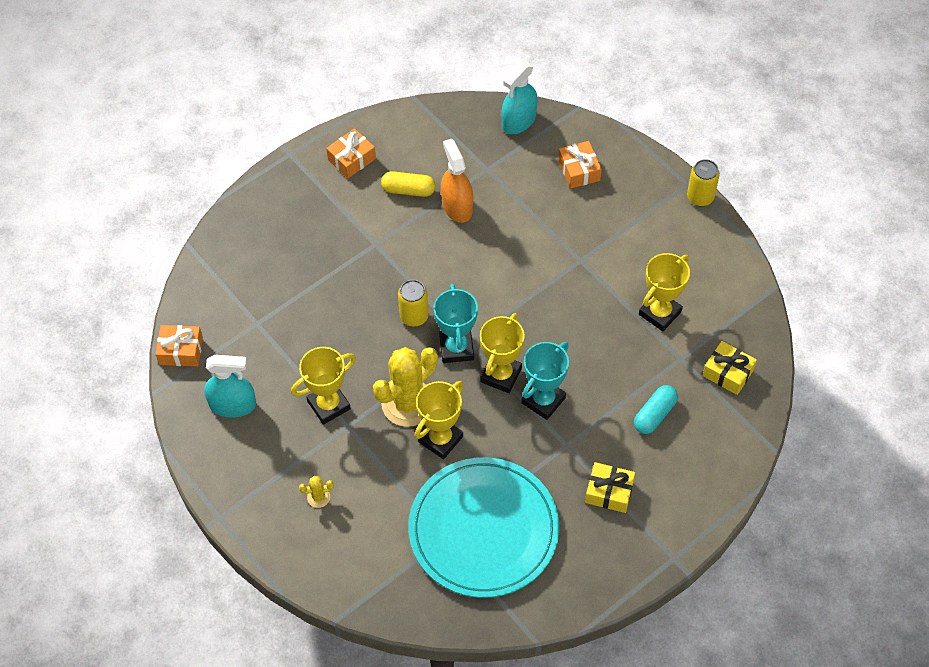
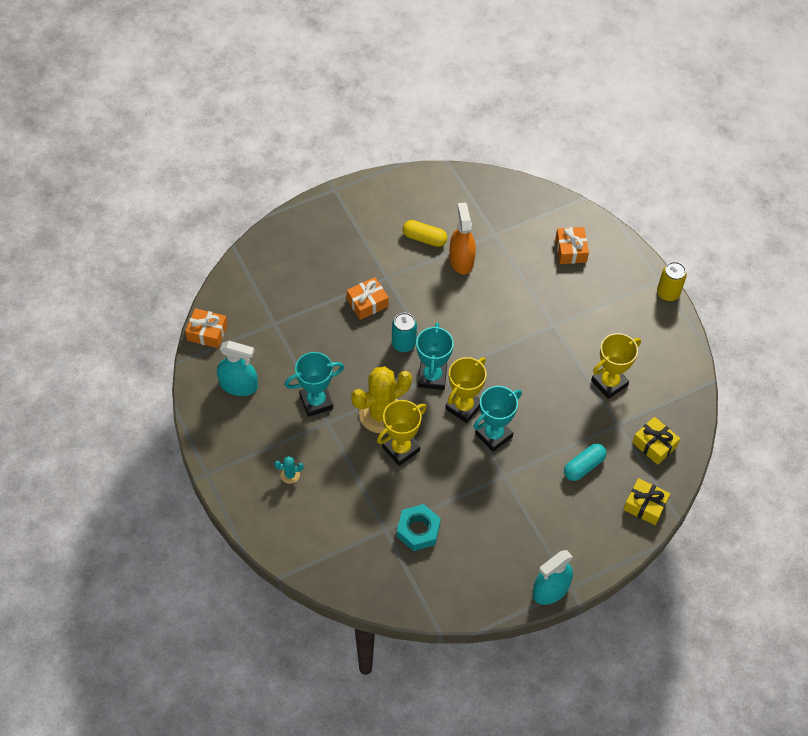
camera: 10 degrees right, 0 degrees up
yellow trophy [291,347,356,425] -> turquoise trophy [285,352,344,417]
yellow cactus [299,476,334,508] -> turquoise cactus [275,456,304,484]
orange gift [326,128,376,178] -> orange gift moved to [347,277,389,320]
yellow can [398,280,429,327] -> turquoise can [392,313,417,352]
turquoise plate [408,457,559,598] -> turquoise nut [397,504,441,551]
turquoise spray bottle [501,62,538,134] -> turquoise spray bottle moved to [533,550,573,605]
yellow gift [585,462,635,513] -> yellow gift moved to [623,478,670,525]

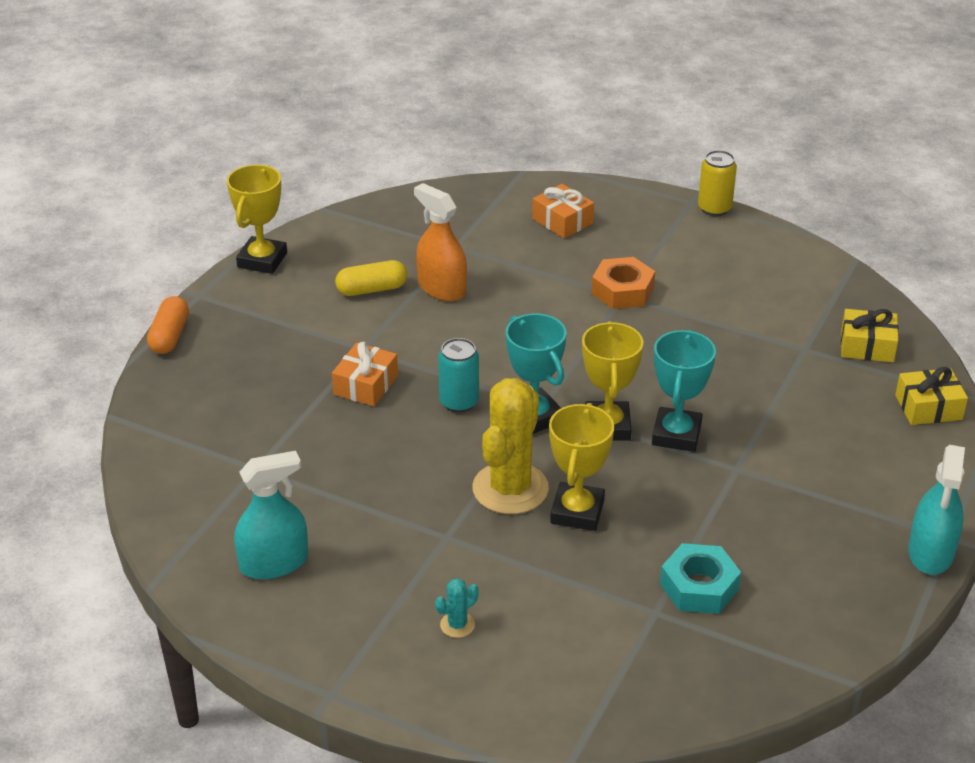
camera: 35 degrees left, 20 degrees down
orange gift [185,308,228,348] -> none
turquoise trophy [285,352,344,417] -> none
turquoise capsule [564,443,607,481] -> none
yellow trophy [591,333,641,399] -> yellow trophy moved to [227,165,287,274]
none -> orange capsule [147,296,189,354]
none -> orange nut [592,257,655,309]

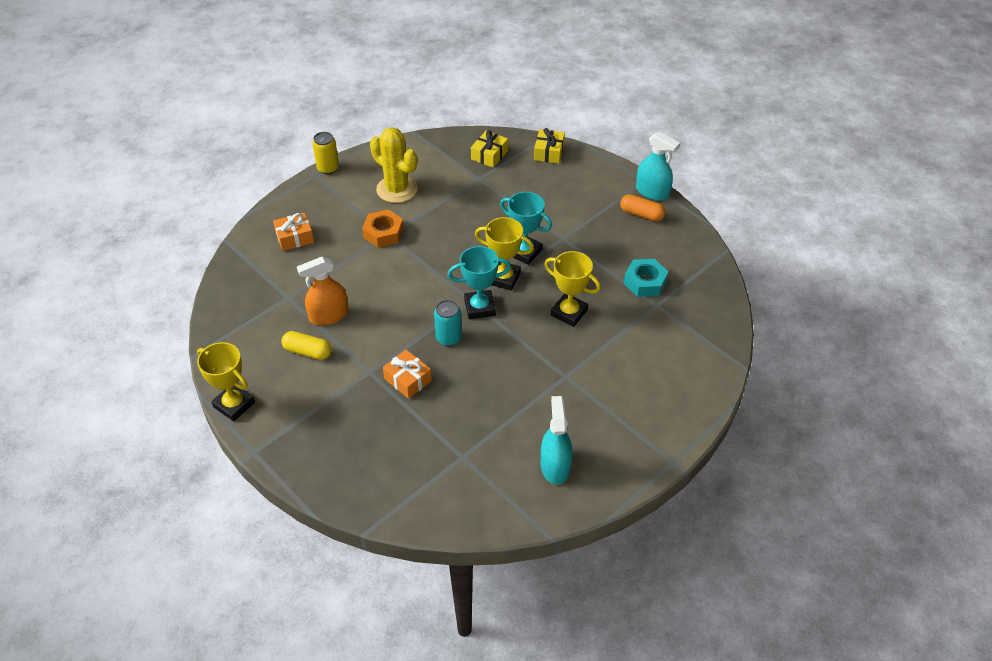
camera: 70 degrees left, 10 degrees up
orange capsule [147,296,189,354] -> orange capsule moved to [620,194,665,221]
yellow capsule [335,260,407,296] -> yellow capsule turned 75 degrees counterclockwise [282,331,332,360]
turquoise cactus [435,578,479,638] -> none
yellow cactus [473,378,549,514] -> yellow cactus moved to [370,127,418,203]

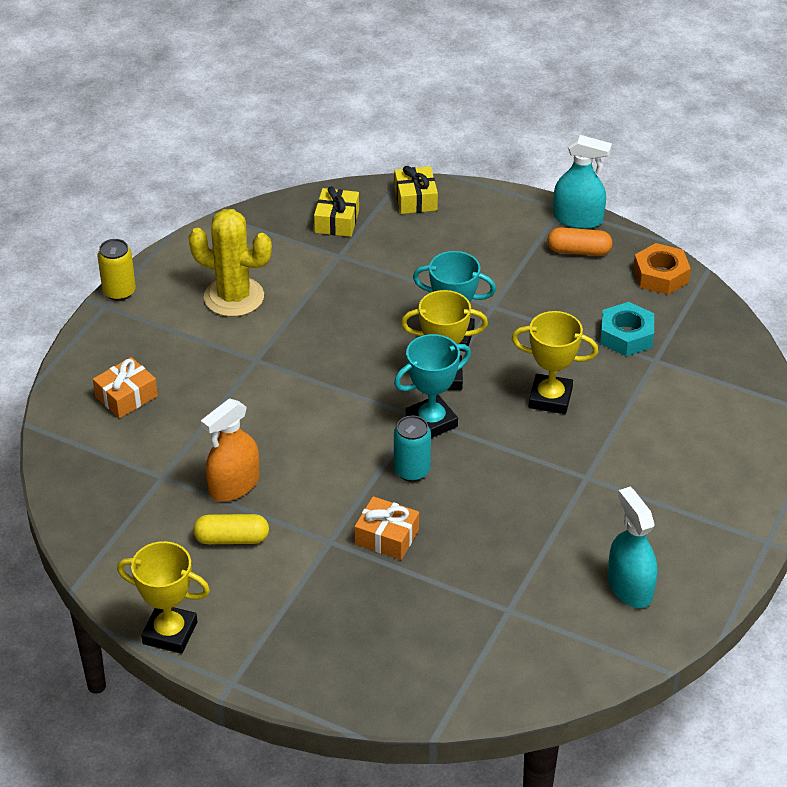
camera: 20 degrees left, 5 degrees down
orange nut [362,210,404,248] -> orange nut moved to [633,243,691,295]

